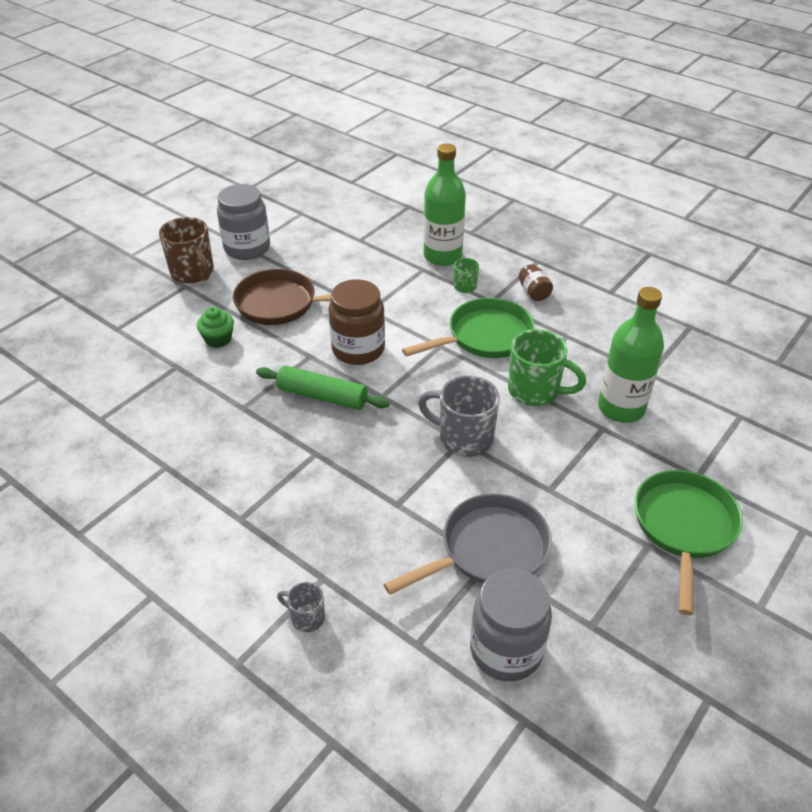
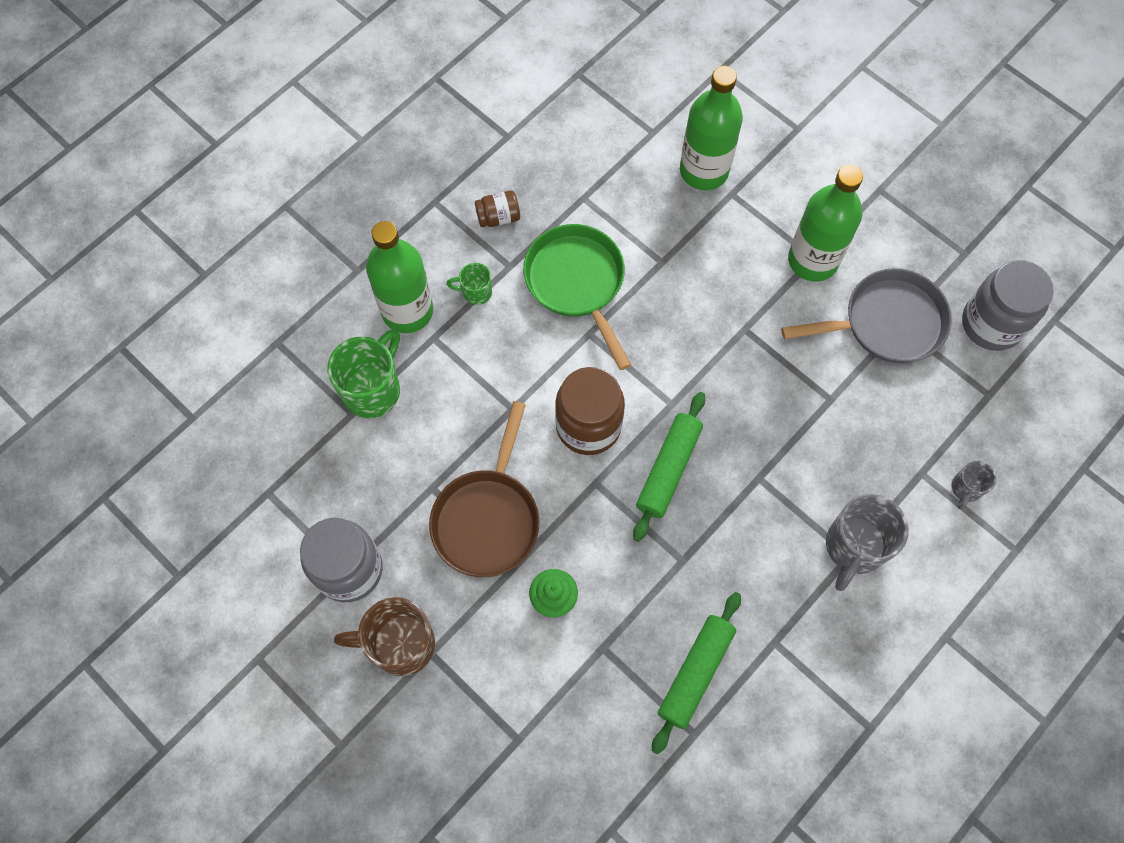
camera: 85 degrees left, 25 degrees up
brown mug [159,217,214,283] -> brown mug turned 150 degrees counterclockwise [334,597,435,676]
grey pan [383,494,552,595] -> grey pan turned 105 degrees clockwise [781,268,952,363]
grey mug [418,376,500,457] -> grey mug moved to [826,494,909,591]
green mug [508,329,586,406] -> green mug moved to [327,329,400,418]
green pan [634,470,743,615] -> none
none -> green rolling pin [652,592,741,755]
none -> green bottle [788,165,863,282]

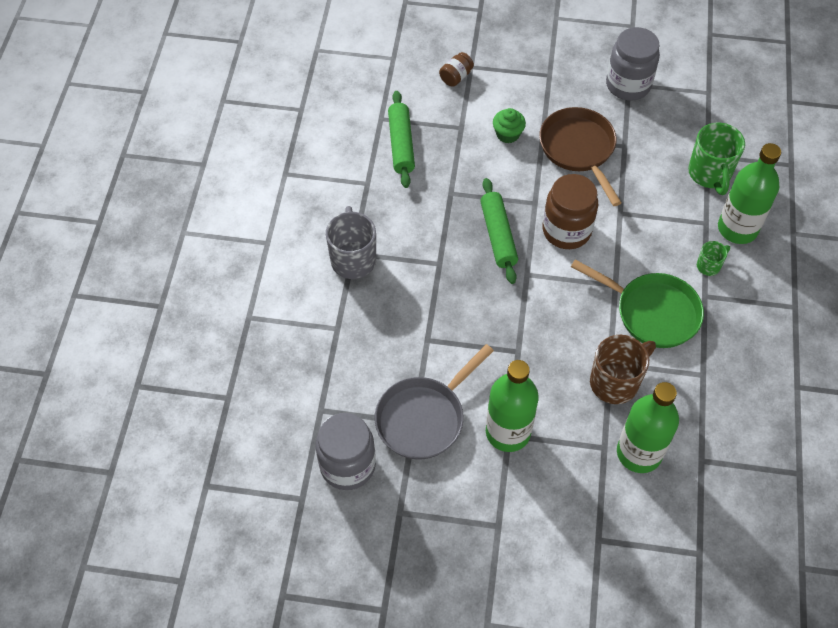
camera: 145 degrees right, 10 degrees down
brown mug [334,597,435,676] -> brown mug moved to [590,335,656,404]
brown jar [475,190,520,227] -> brown jar moved to [439,52,474,87]
grey mug [951,461,996,509] -> none

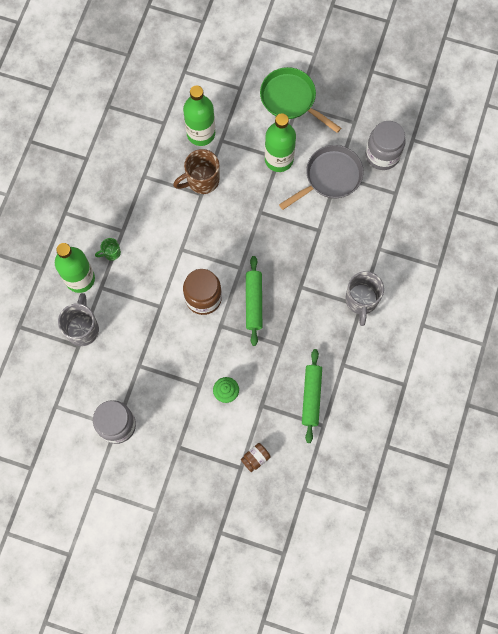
camera: 170 degrees left, 15 degrees up
brown pan [539,107,622,206] -> none
green pan [571,259,704,348] -> green pan moved to [260,67,341,133]
green mug [688,123,745,195] -> grey mug [58,293,99,346]

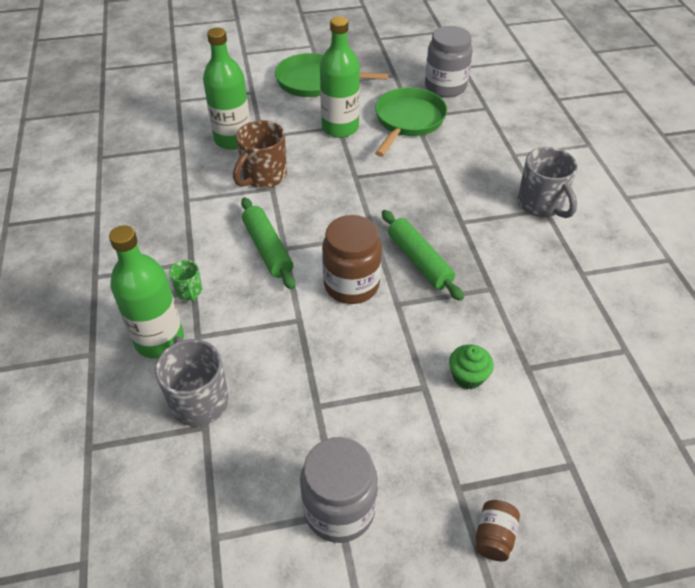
camera: 30 degrees left, 25 degrees down
green mug [95,238,121,261] -> green mug turned 60 degrees counterclockwise [169,260,202,302]
brown jar [241,443,271,472] -> brown jar moved to [475,500,520,561]
grey pan [279,145,364,210] -> green pan [375,87,447,157]
green rolling pin [302,349,322,443] -> green rolling pin moved to [241,197,295,290]

